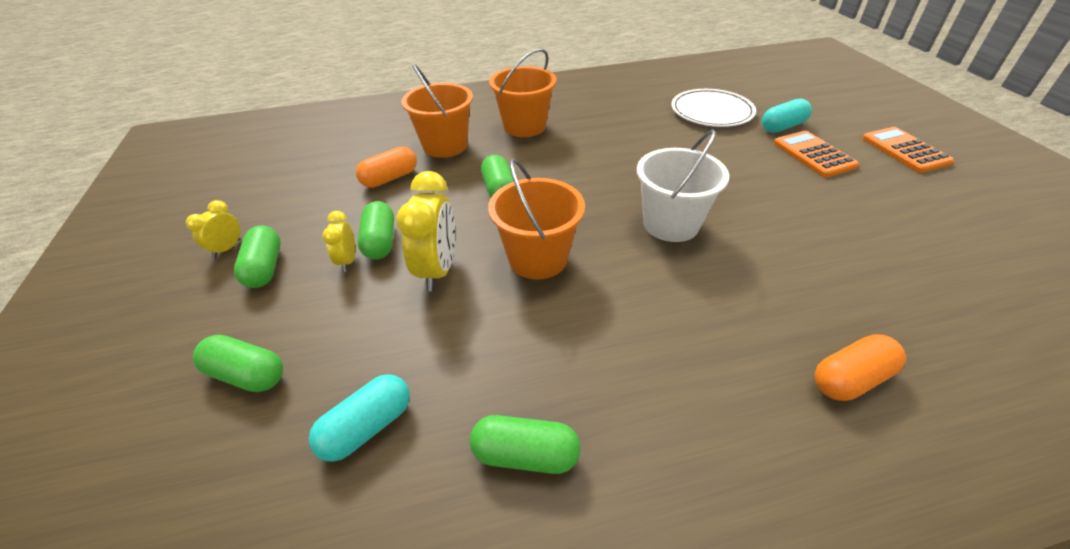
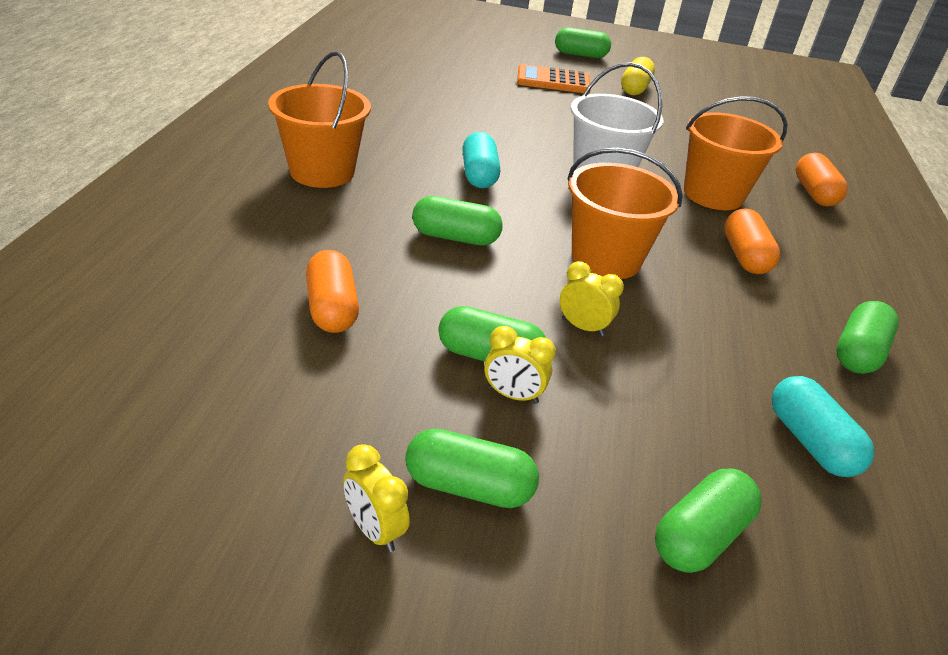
camera: 70 degrees left, 5 degrees down
yellow clock [396,171,455,291] -> yellow clock [560,261,624,336], size x0.54
orange bucket [402,64,473,158] -> orange bucket moved to [684,96,787,210]
white plate [671,89,756,127] -> none
turquoise capsule [762,99,812,133] -> turquoise capsule moved to [462,132,500,188]
orange calculator [862,127,954,173] -> green capsule [555,27,611,58]
none -> yellow capsule [621,57,655,95]
none -> orange capsule [724,209,780,274]

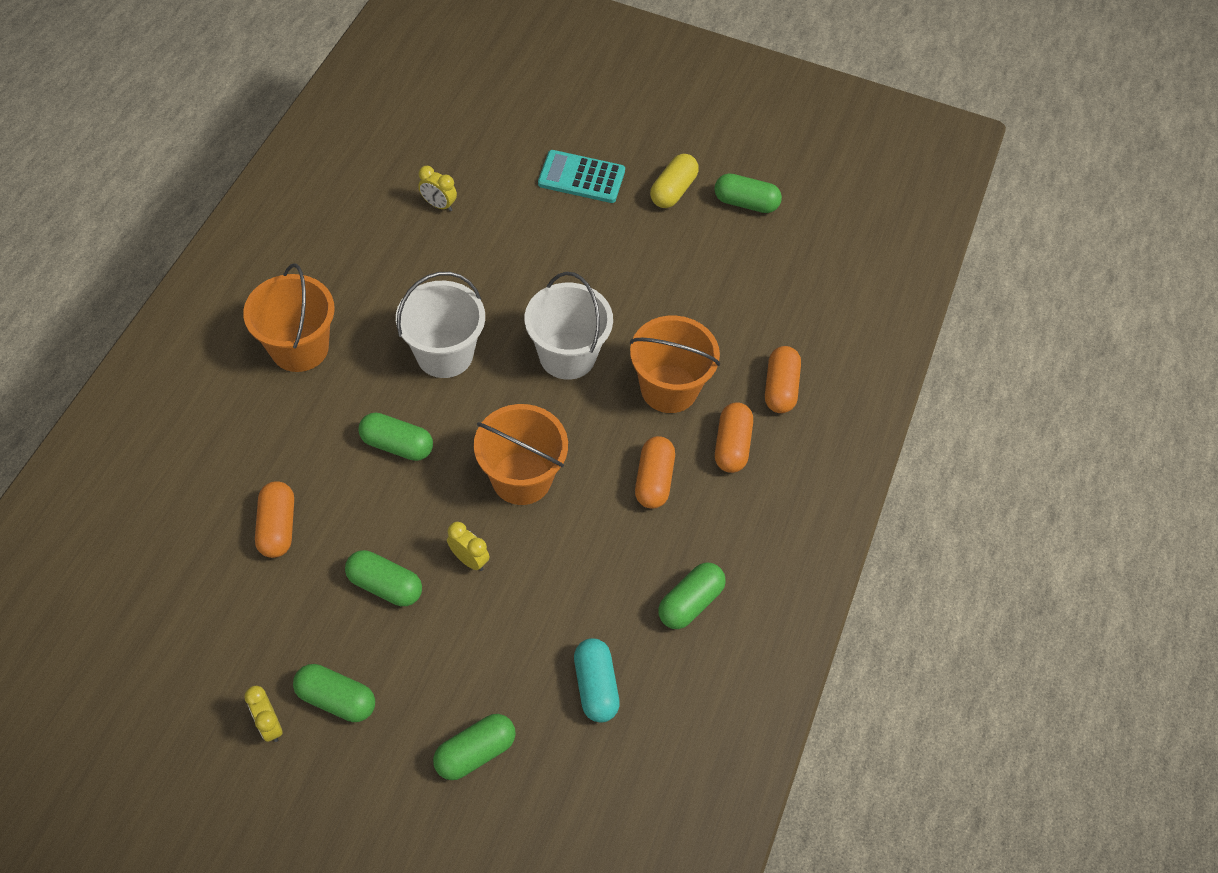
camera: 10 degrees right, 20 degrees up
turquoise capsule [462,132,500,188] -> white bucket [396,272,485,378]
yellow clock [484,326,556,404] -> yellow clock moved to [418,166,457,211]
orange calculator [517,64,591,94] -> turquoise calculator [538,150,625,203]
green capsule [555,27,611,58] -> green capsule moved to [714,173,782,213]
none -> orange capsule [715,402,753,473]

